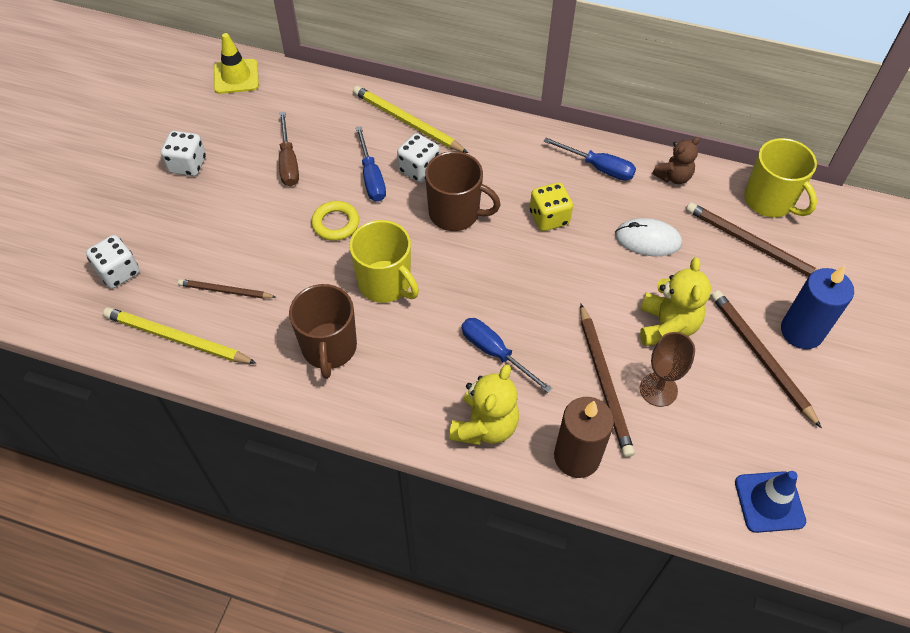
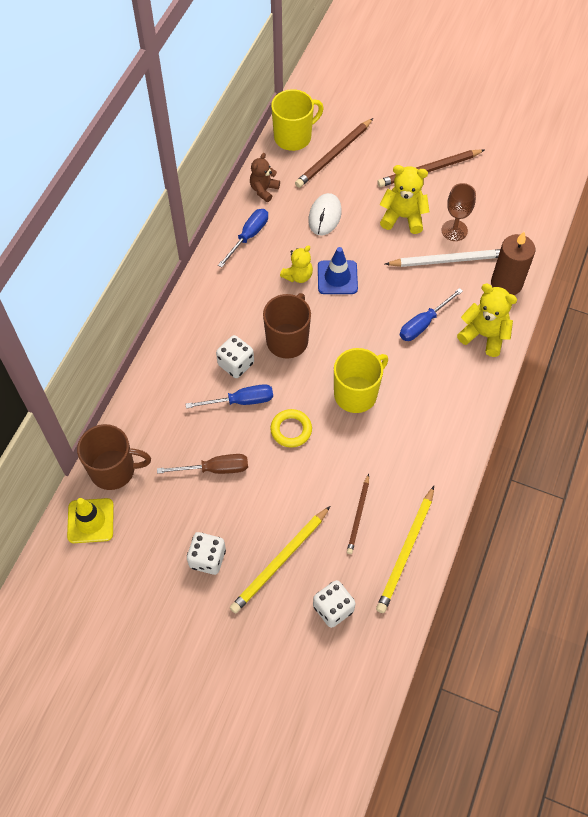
camera: 85 degrees left, 5 degrees up
brown mug [289,284,357,379] -> brown mug moved to [77,424,151,490]
yellow pencil [353,86,468,153] -> yellow pencil moved to [230,506,330,614]
yellow dice [530,182,573,231] -> yellow teddy bear [280,245,313,283]
brown pencil [580,303,635,457] -> white pencil [385,249,500,267]
brown teddy bear [653,137,700,184] -> brown teddy bear turned 120 degrees counterclockwise [250,153,280,202]
blue traffic cone [735,471,806,533] -> blue traffic cone moved to [318,247,358,294]
blue candle [781,266,854,349] -> none

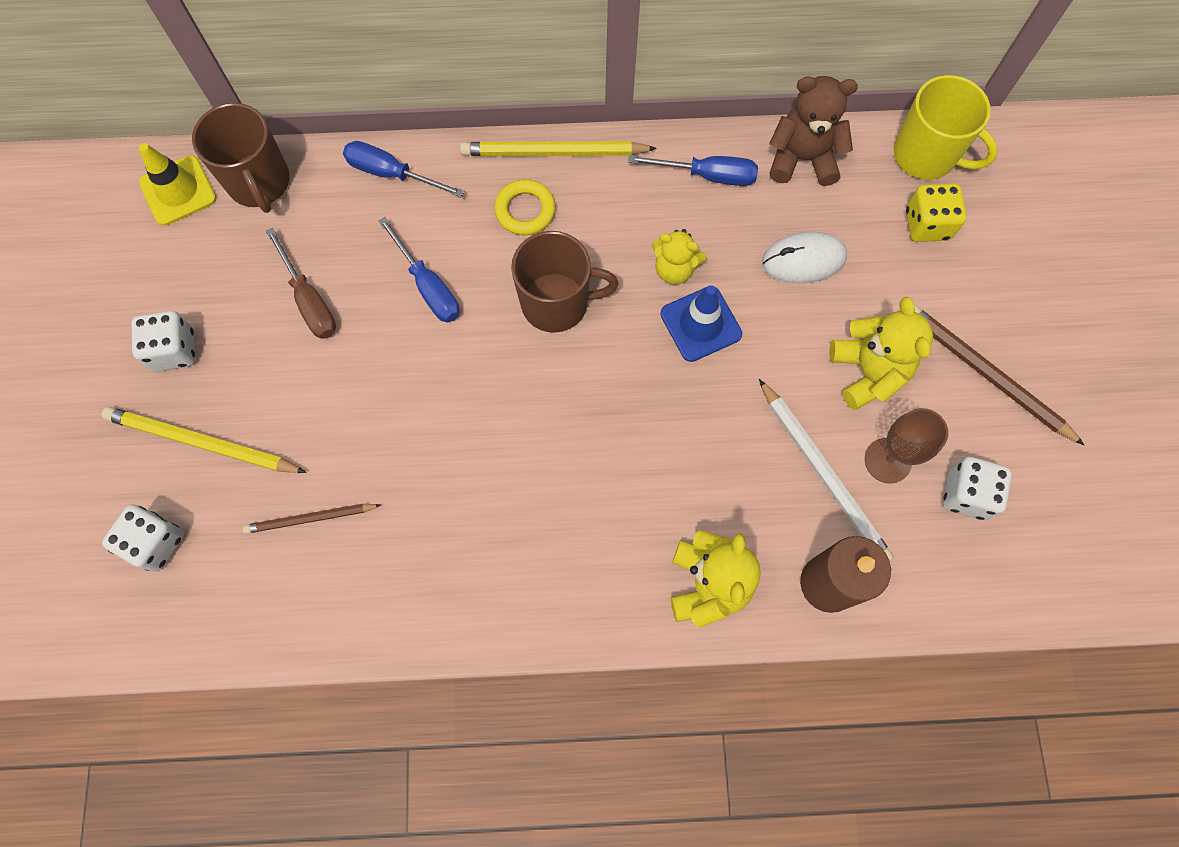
camera: 65 degrees right, 10 degrees up
white dice [216,335,254,378] -> white dice moved to [943,457,1012,520]
brown teddy bear [250,153,280,202] -> brown teddy bear [769,76,858,186], size x1.51
yellow ring [270,409,312,448] -> yellow ring moved to [494,179,556,235]
brown pencil [295,118,373,188] -> yellow dice [906,184,967,242]
yellow mug [334,348,388,413] -> none
yellow pencil [376,486,434,613] -> yellow pencil moved to [460,141,657,156]
blue screwdriver [400,288,463,341] -> blue screwdriver moved to [343,141,464,197]

